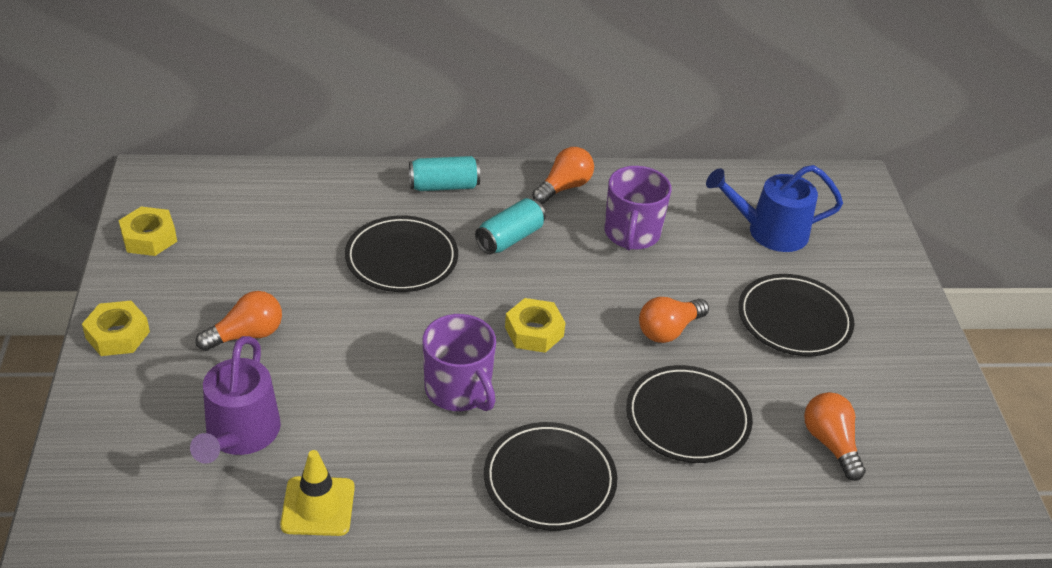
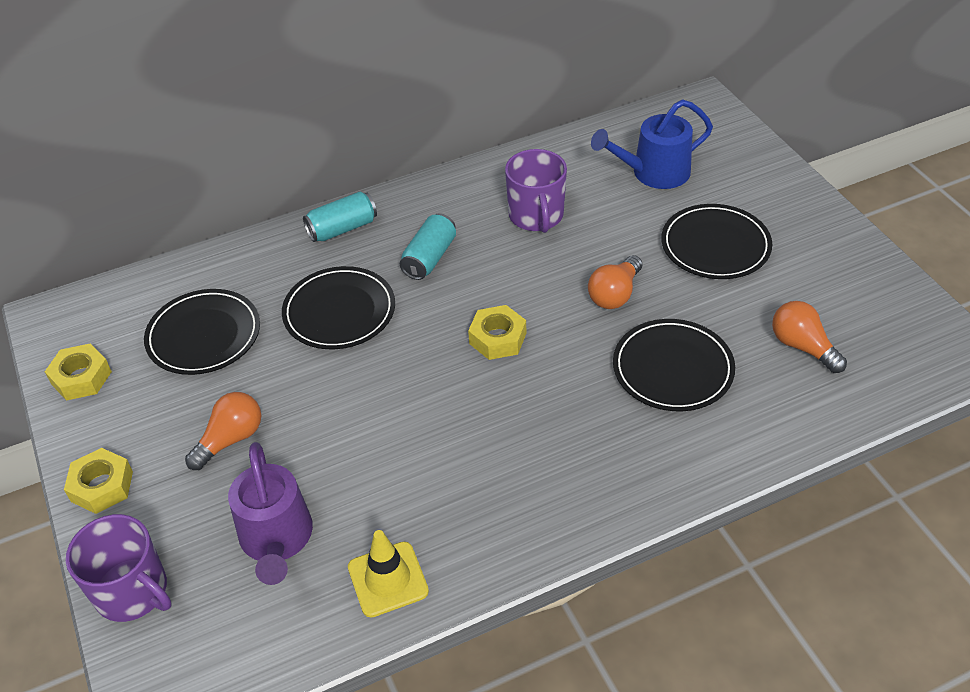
camera: 15 degrees left, 5 degrees up
purple mug [423,314,496,411] -> purple mug moved to [66,514,172,622]
black plate [484,422,617,531] -> black plate moved to [144,289,260,375]
orange light bulb [532,147,594,204] -> none

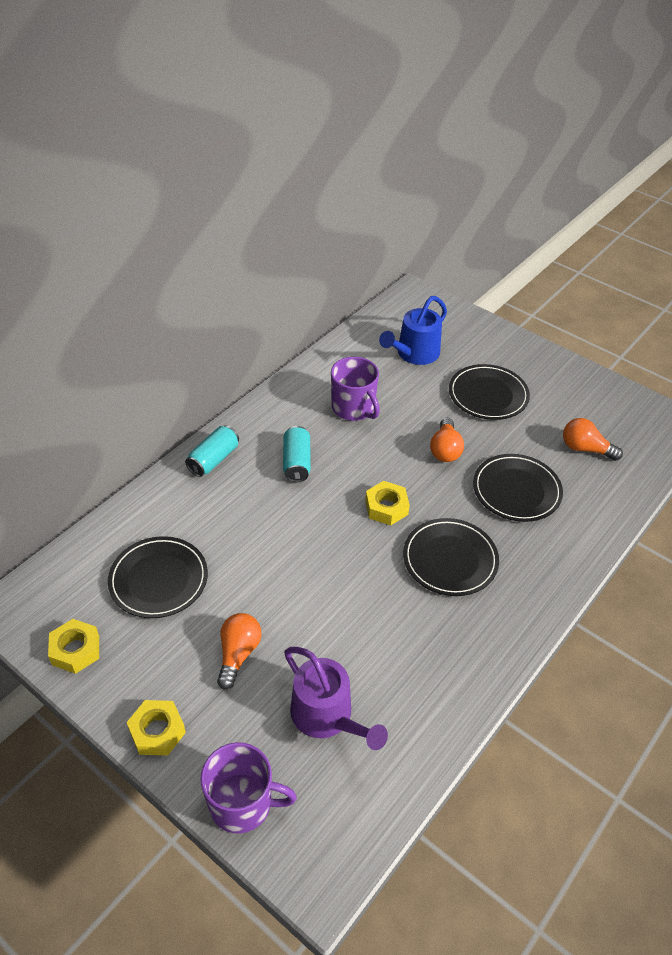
camera: 30 degrees left, 0 degrees up
black plate [282,266,395,349] -> black plate moved to [403,518,499,596]
yellow traffic cone [348,530,429,617] -> none

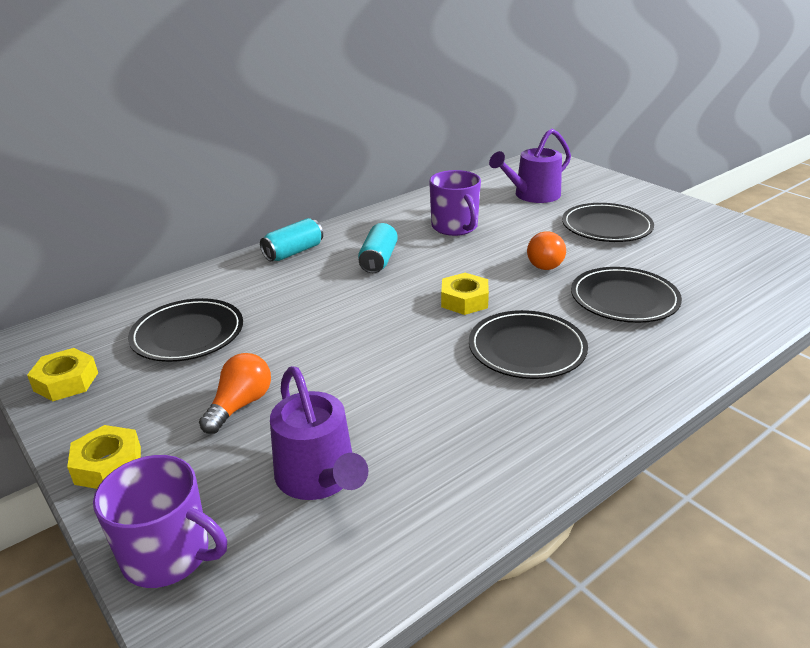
camera: 15 degrees right, 15 degrees down
blue watering can [379,296,447,365] -> purple watering can [489,128,571,203]
orange light bulb [563,418,623,461] -> none

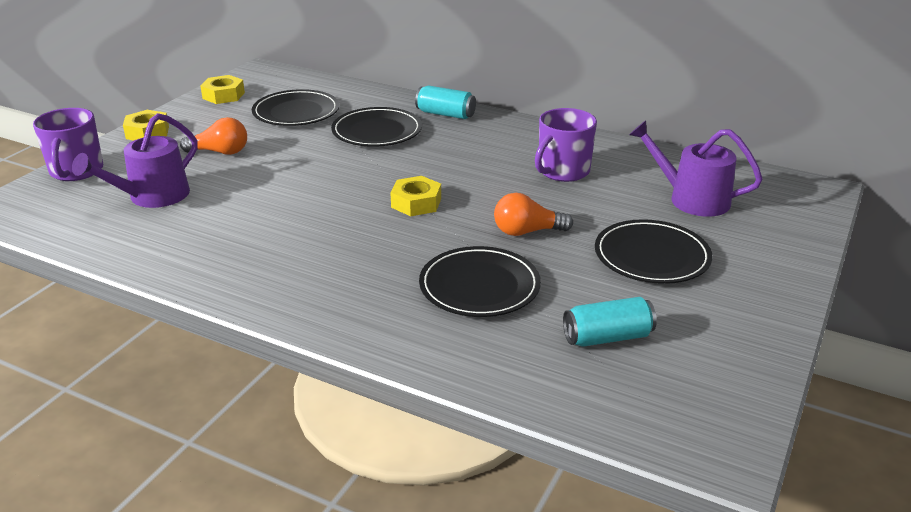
camera: 65 degrees right, 0 degrees up
turquoise can [358,223,398,273] -> turquoise can moved to [563,297,657,347]
black plate [469,310,588,379] -> black plate moved to [331,107,422,147]

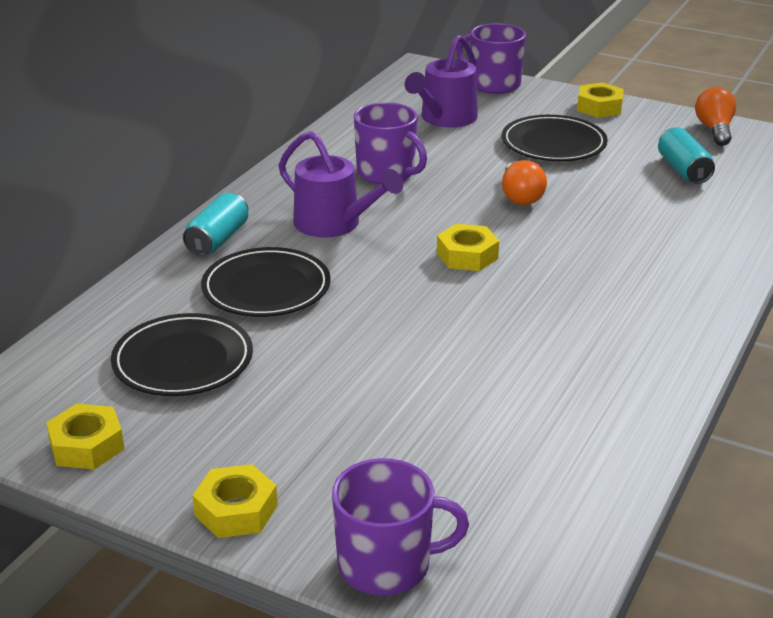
camera: 90 degrees left, 0 degrees up
purple watering can [72,113,198,208] -> purple watering can moved to [279,131,403,238]
orange light bulb [180,117,247,155] -> orange light bulb moved to [695,87,736,146]
black plate [419,246,541,317] -> none
none -> purple mug [456,23,526,94]
none -> yellow nut [577,82,624,118]

